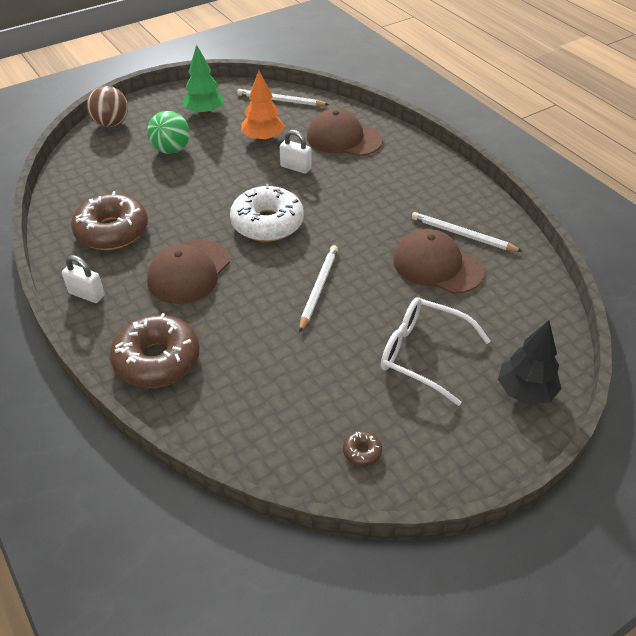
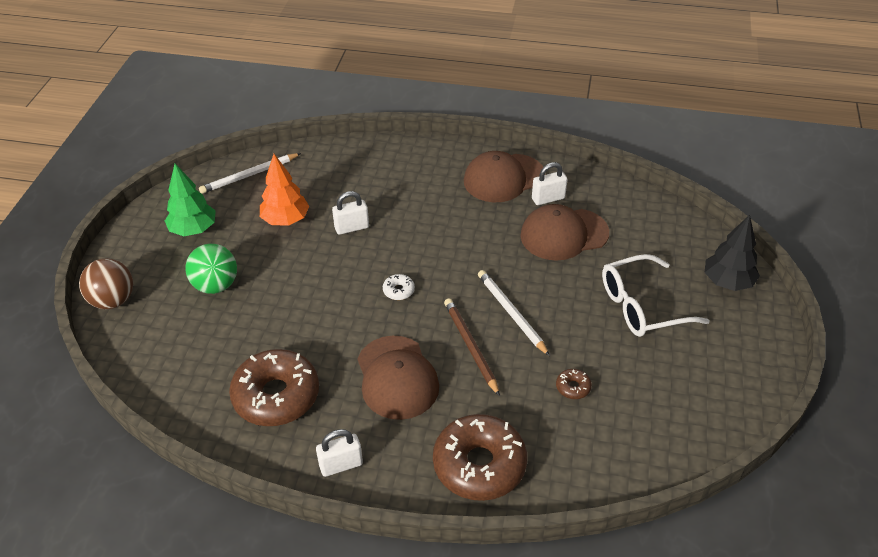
camera: 45 degrees left, 0 degrees up
white donut [230,184,304,242] -> white donut [383,274,415,300], size x0.40
brown cap [307,108,383,156] -> brown cap moved to [464,151,543,202]
brown donut [343,431,382,466] -> brown donut moved to [556,369,592,399]
white pencil [412,212,523,252] -> white padlock [532,162,567,205]
none -> brown pencil [444,298,500,396]

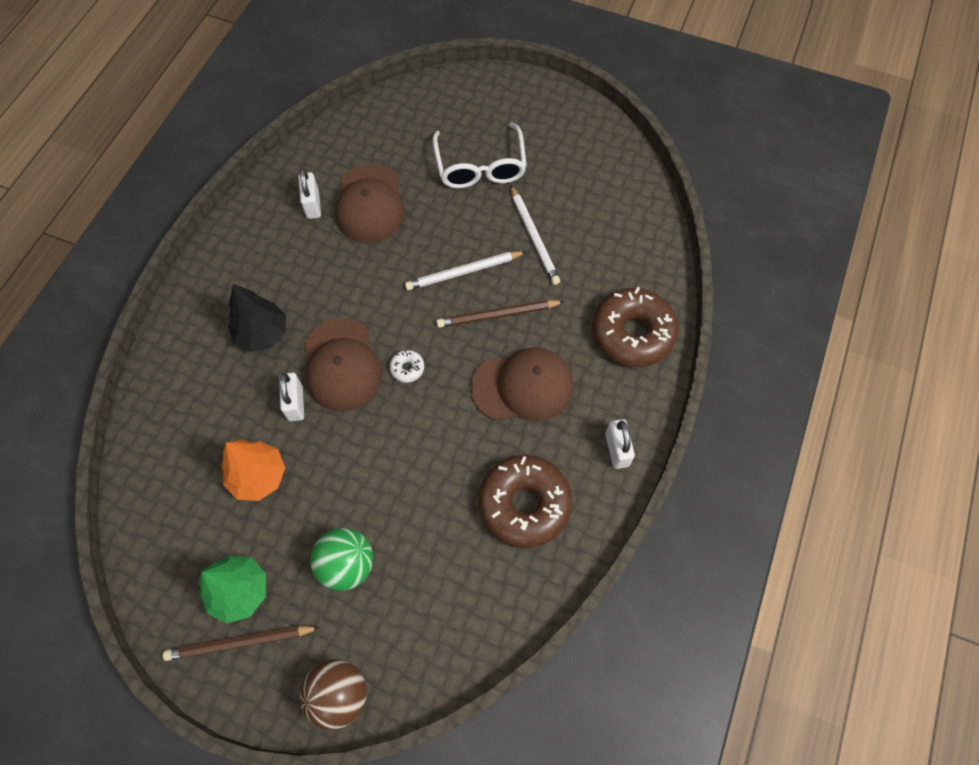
camera: 80 degrees left, 20 degrees up
white pencil [199,153,301,194] -> white pencil moved to [510,185,560,285]
brown cap [464,151,543,202] -> brown cap moved to [305,318,382,412]
brown donut [556,369,592,399] -> none
black tree [705,215,760,291] -> black tree moved to [228,284,286,352]
none -> brown pencil [163,626,320,661]

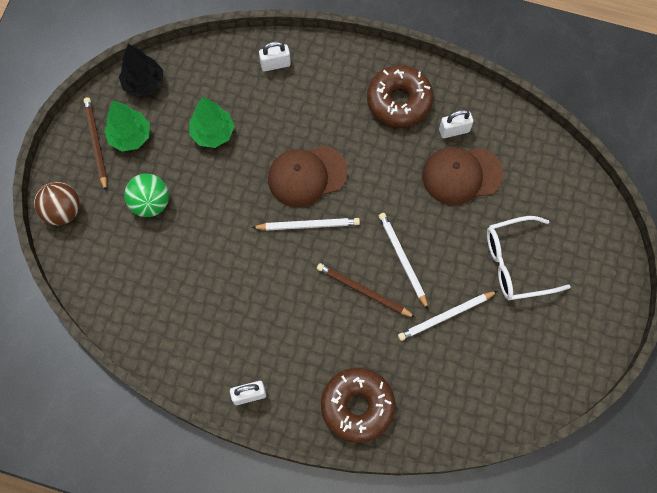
camera: 85 degrees right, 5 degrees up
orange tree [221,440,285,501] -> green tree [189,97,235,148]
black tree [228,284,286,352] -> black tree moved to [119,44,164,97]
white padlock [279,373,304,422] -> white padlock moved to [259,41,291,71]
white donut [389,350,424,383] -> white pencil [251,218,360,231]
brown pencil [436,300,565,328] -> brown pencil turned 45 degrees counterclockwise [317,263,416,318]
brown cap [471,348,574,421] -> none
brown donut [478,455,572,548] -> brown donut moved to [367,65,434,127]

